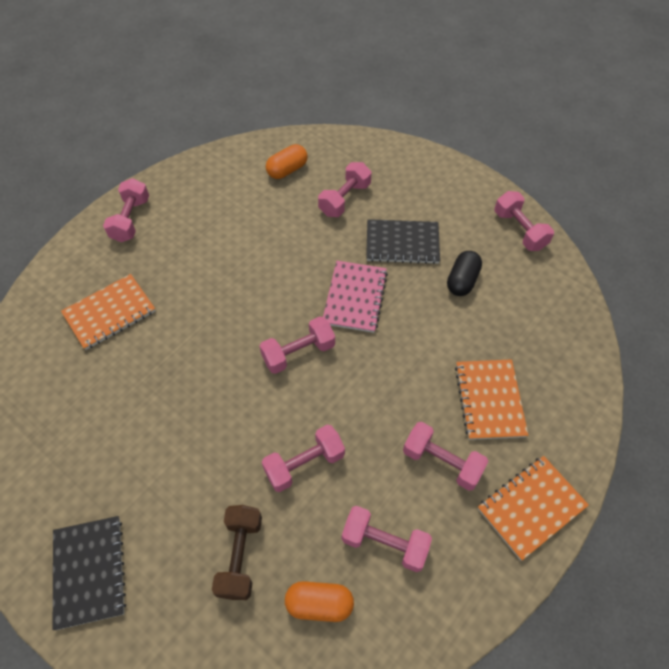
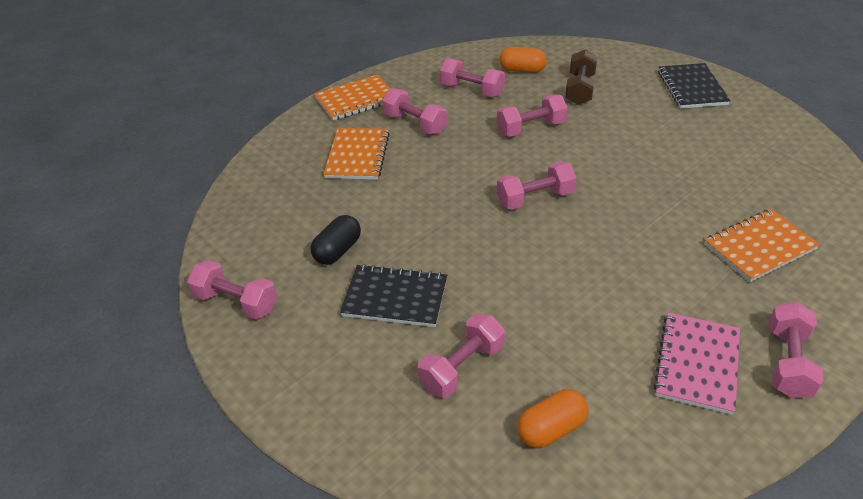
camera: 170 degrees left, 15 degrees down
pink notebook [323,261,388,333] -> pink notebook moved to [653,313,740,415]
pink dumbbell [494,191,554,251] -> pink dumbbell turned 45 degrees counterclockwise [187,260,277,319]

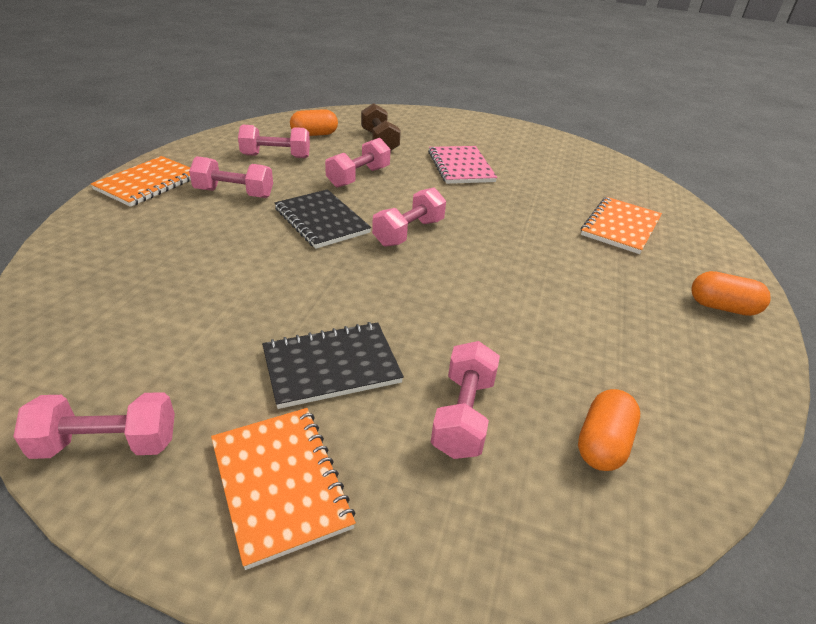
camera: 35 degrees left, 5 degrees down
black capsule [310,215,361,265] -> none
orange notebook [323,128,390,180] -> orange notebook moved to [211,408,356,570]
pink notebook [653,313,740,415] -> pink notebook moved to [428,146,497,184]
black notebook [658,63,731,109] -> black notebook moved to [275,189,371,249]
pink dumbbell [769,302,824,399] -> orange capsule [691,271,771,316]

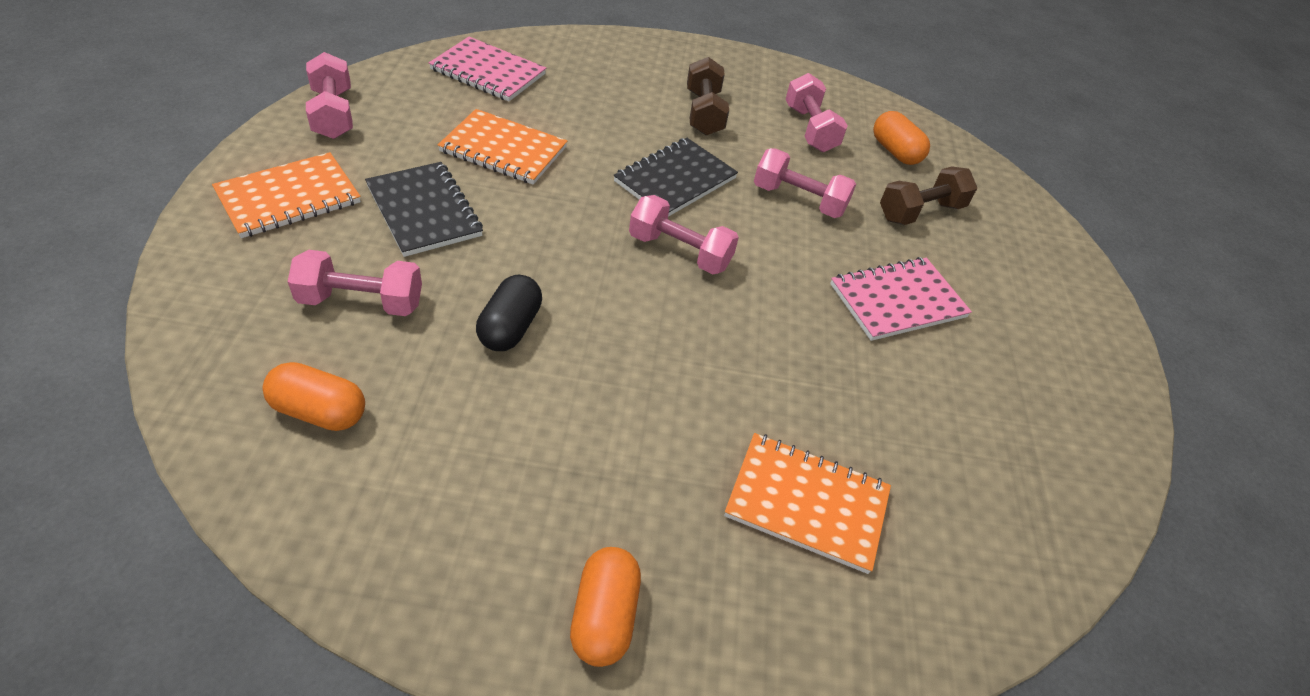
camera: 75 degrees right, 10 degrees up
orange notebook [91,156,191,207] -> orange notebook moved to [438,109,567,185]
pink dumbbell [189,156,273,198] -> brown dumbbell [687,57,729,136]
none -> pink notebook [429,37,546,102]
none -> black capsule [476,275,542,351]

